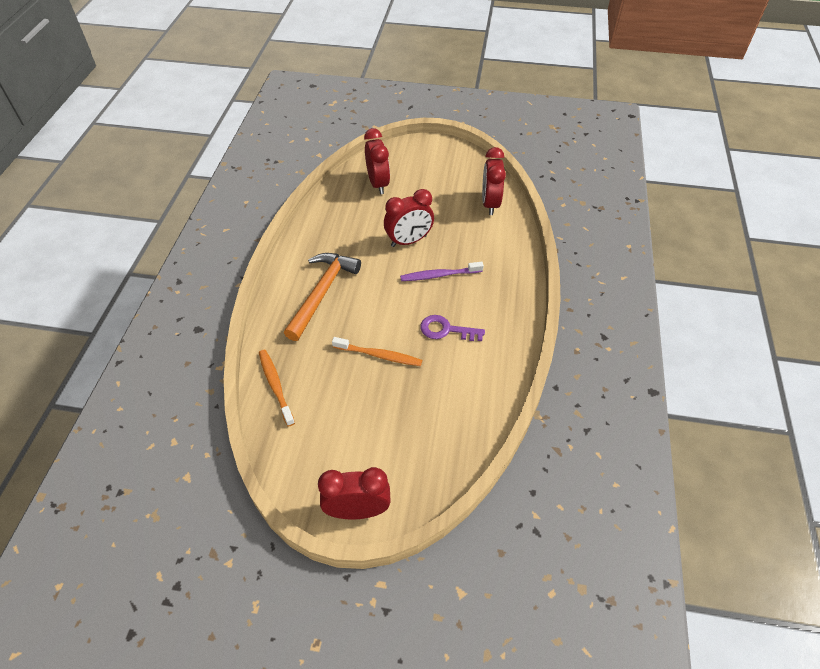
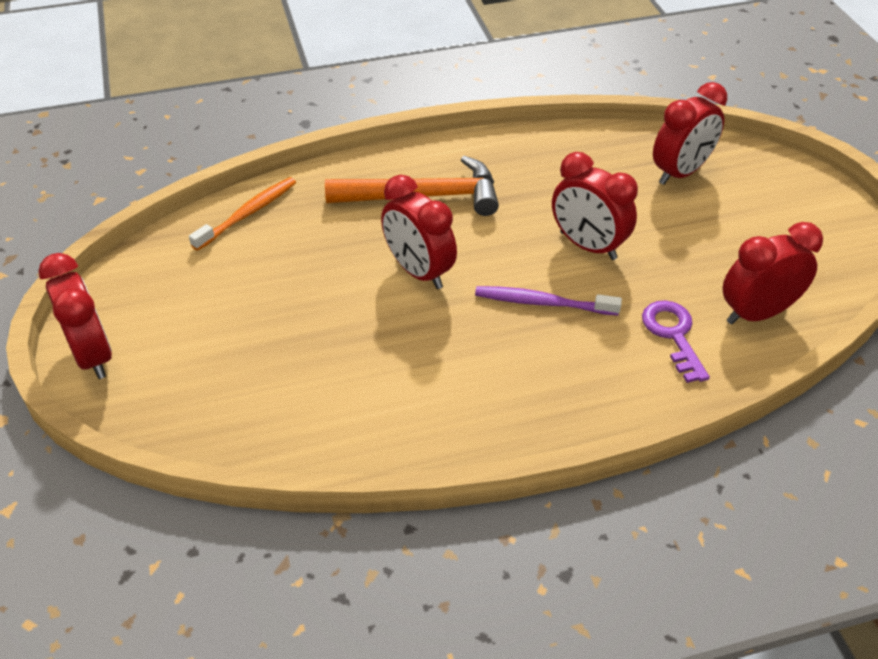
camera: 65 degrees right, 5 degrees down
orange toothbrush [332,337,422,366] -> none
purple toothbrush [400,262,484,281] -> purple toothbrush turned 45 degrees counterclockwise [475,286,622,316]
purple key [420,315,485,341] -> purple key moved to [642,300,710,383]
none -> red clock [381,175,457,289]

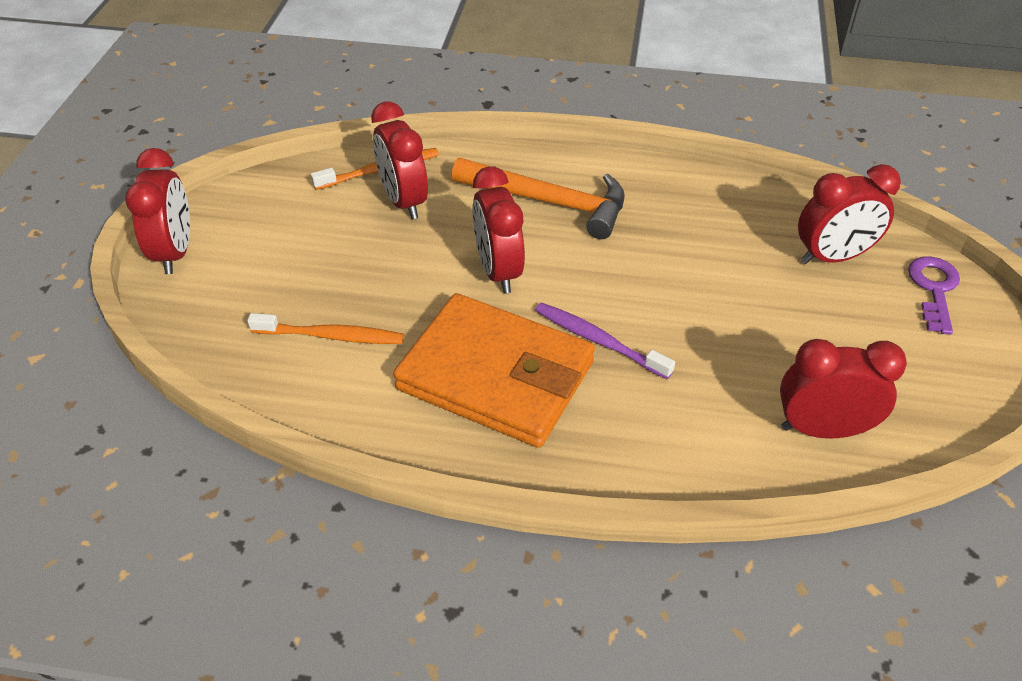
camera: 25 degrees right, 0 degrees up
red clock [552,152,638,260] -> red clock moved to [371,101,428,219]
purple key [642,300,710,383] -> purple key moved to [908,256,960,335]
none -> orange toothbrush [247,313,404,344]
none -> orange wallet [393,293,595,448]

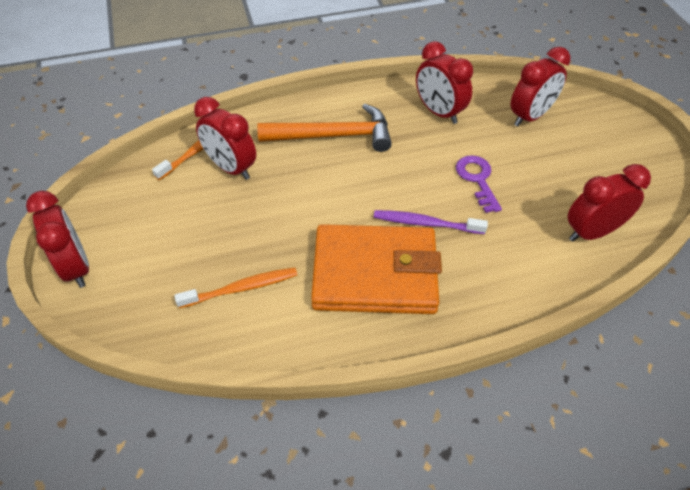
camera: 25 degrees left, 5 degrees up
red clock [472,166,525,294] -> red clock moved to [416,41,473,124]
purple key [908,256,960,335] -> purple key moved to [456,155,502,213]

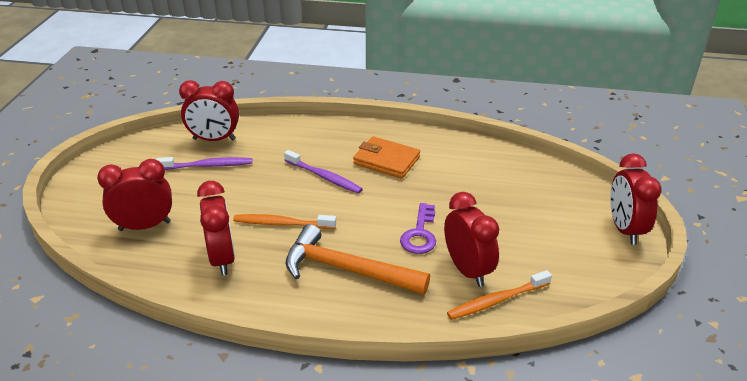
camera: 155 degrees left, 15 degrees down
orange toothbrush [174,267,297,308] -> orange toothbrush moved to [233,214,336,229]
orange wallet [311,224,442,314] -> orange wallet [353,136,420,179], size x0.59
purple key [456,155,502,213] -> purple key moved to [400,203,436,254]
none -> purple toothbrush [156,157,252,170]

